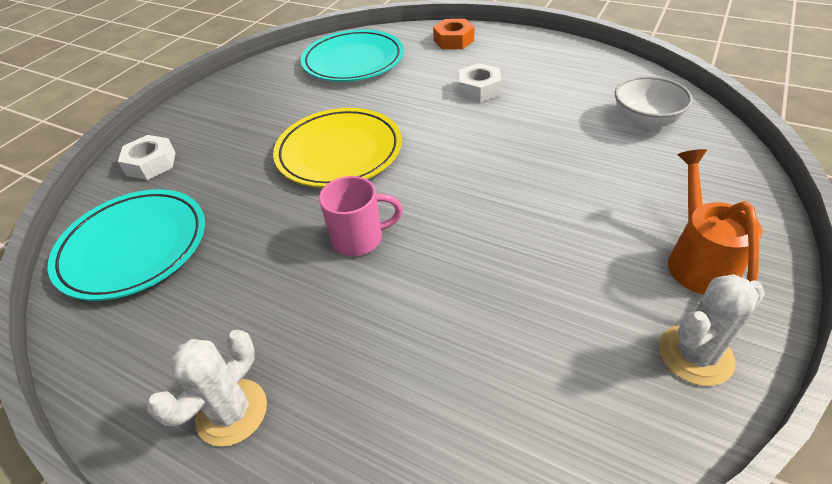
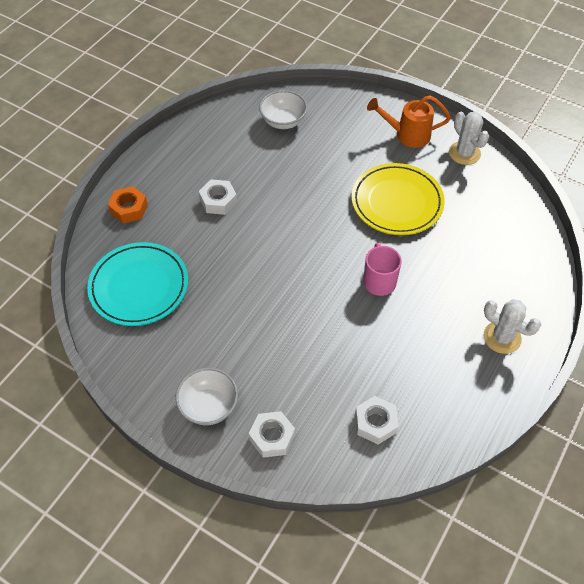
camera: 90 degrees left, 10 degrees up
turquoise plate [48,189,205,301] -> white nut [355,396,399,445]
yellow plate [273,108,402,188] -> yellow plate moved to [351,163,445,235]
none -> white bowl [175,368,238,425]

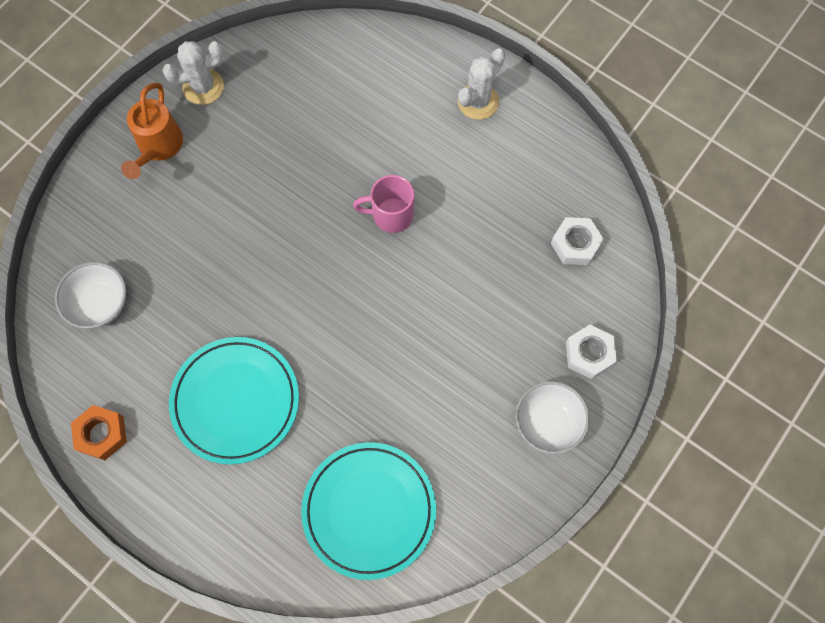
camera: 85 degrees left, 15 degrees up
orange nut [108,186,148,223] -> orange nut moved to [71,405,127,460]
white nut [199,179,237,215] -> turquoise plate [169,337,299,465]
yellow plate [351,163,445,235] -> none

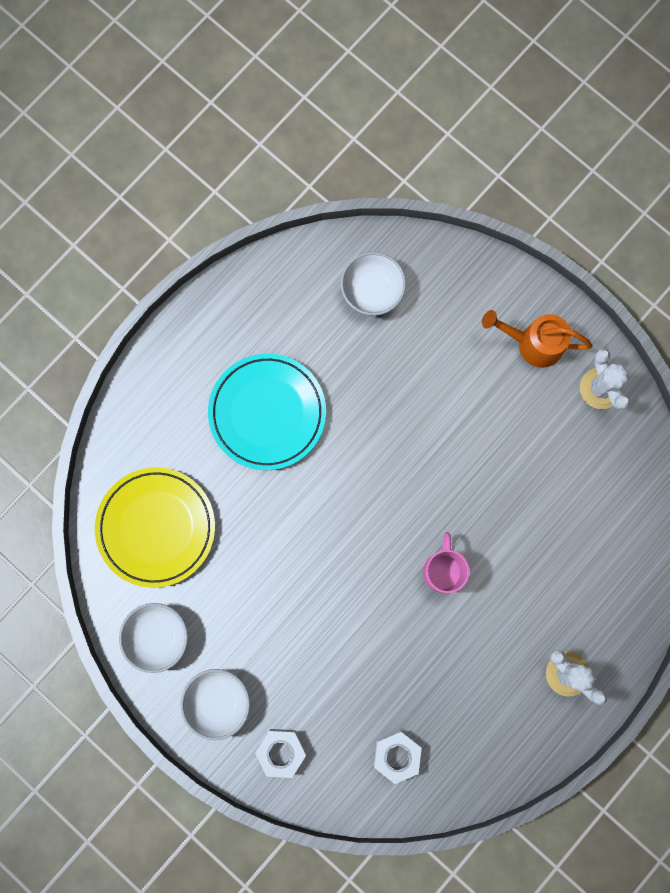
camera: 95 degrees right, 10 degrees up
orange nut [71,405,127,460] -> none
turquoise plate [301,442,436,580] -> yellow plate [95,467,215,588]
none -> white bowl [119,603,188,673]

